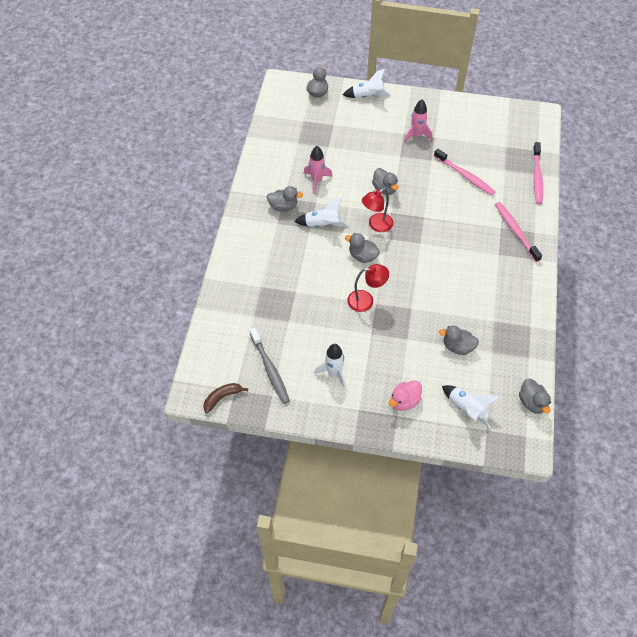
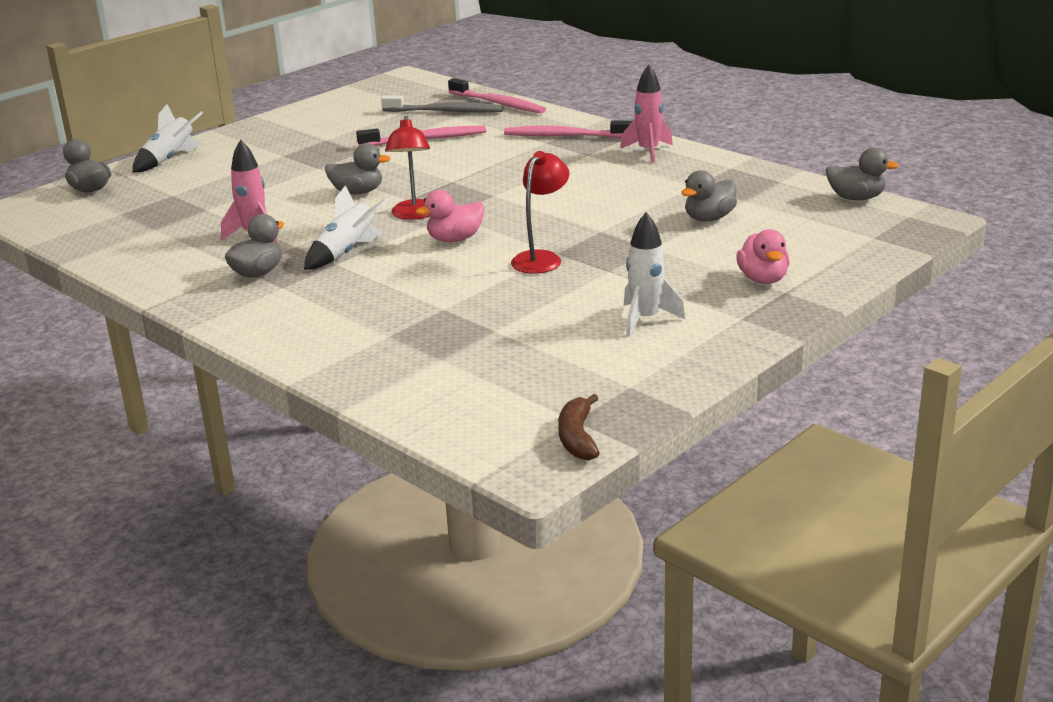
camera: 55 degrees left, 30 degrees down
grey toothbrush [250,328,290,404] -> grey toothbrush moved to [381,95,503,113]
grey duck [345,233,380,263] -> pink duck [416,190,484,242]
pink rocket [404,99,432,143] -> pink rocket moved to [620,65,673,163]
white rocket [442,385,499,428] -> none

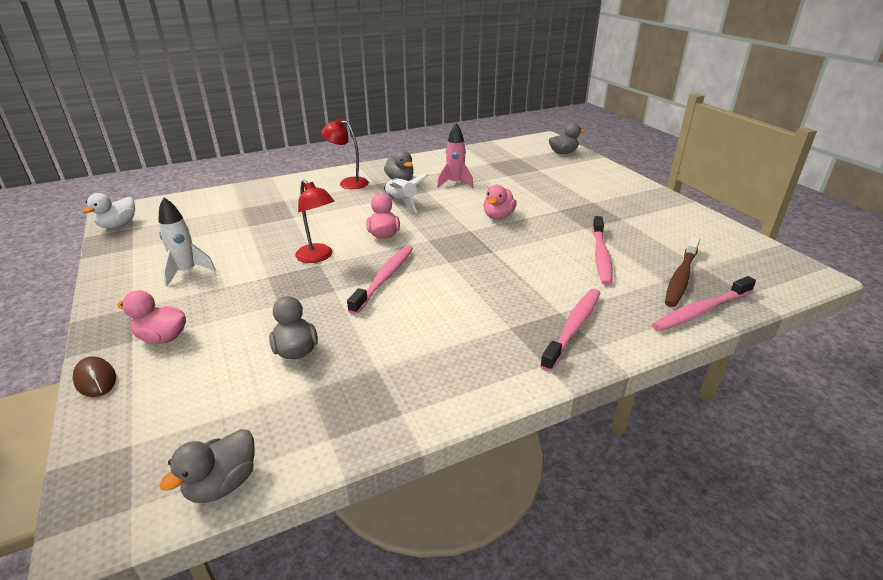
camera: 110 degrees right, 5 degrees up
white rocket [132,104,203,172] -> none
grey duck [325,143,391,194] -> pink duck [483,185,517,220]
grey toothbrush [381,95,503,113] -> brown toothbrush [665,236,700,307]
red lamp [385,116,430,220] -> red lamp moved to [321,119,369,189]
brown banana [558,394,599,460] -> white duck [82,193,135,228]
pink rocket [620,65,673,163] -> none
none -> brown mouse [73,356,116,397]
none -> pink toothbrush [347,245,413,315]

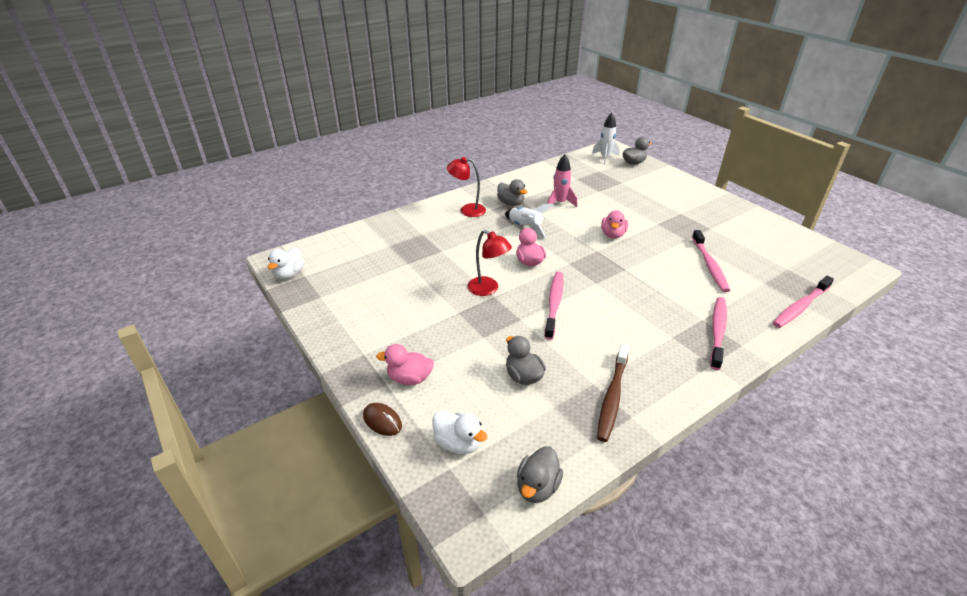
camera: 10 degrees left, 5 degrees up
white rocket [158,197,216,286] -> white rocket moved to [592,113,620,164]
brown toothbrush [665,236,700,307] -> brown toothbrush moved to [597,344,629,442]
none -> white duck [432,411,487,454]

